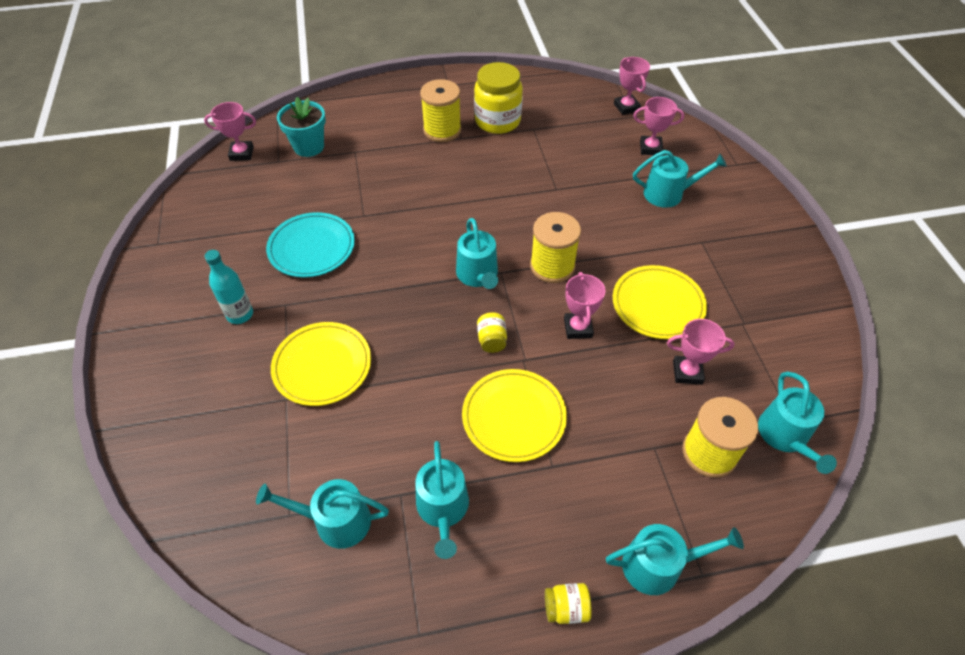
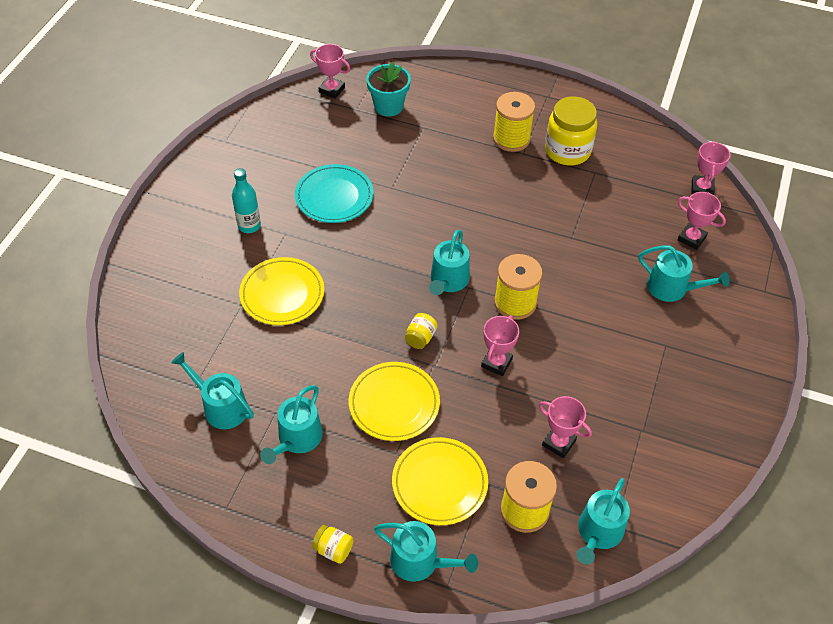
camera: 30 degrees right, 0 degrees up
yellow plate [613,265,707,339] -> yellow plate moved to [392,437,488,525]

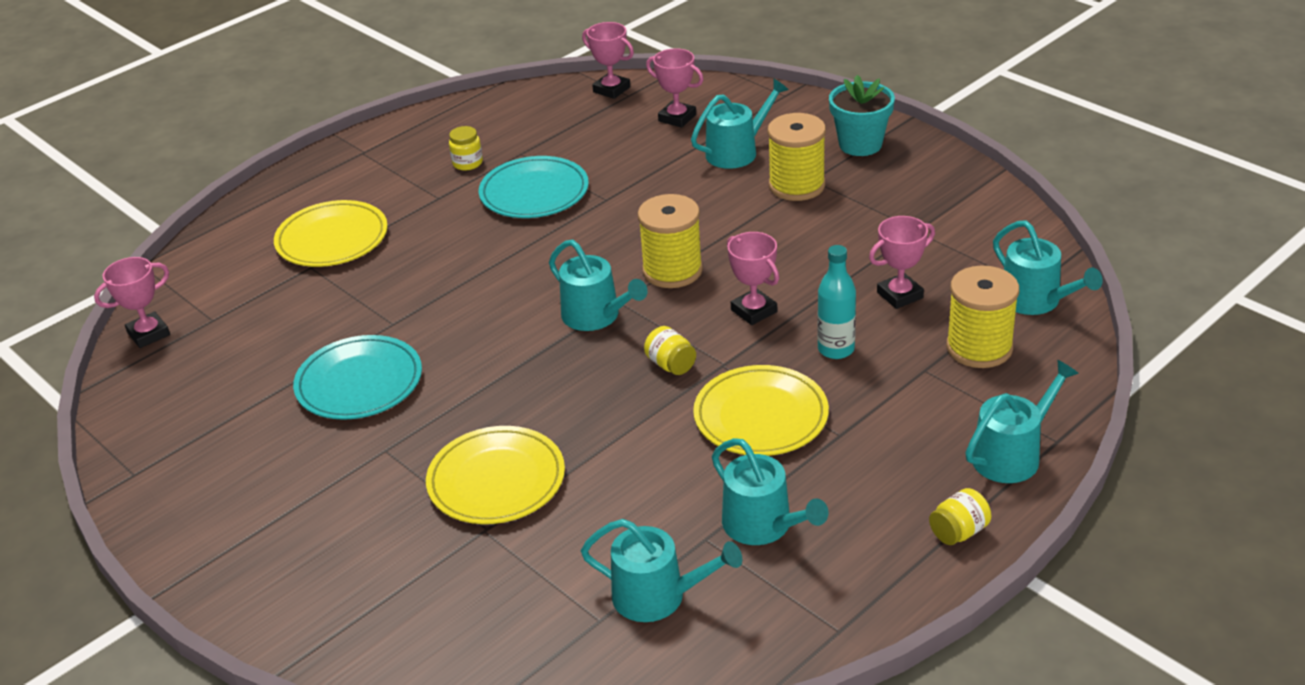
camera: 60 degrees left, 15 degrees down
turquoise watering can [171,352,254,429] -> turquoise watering can turned 135 degrees counterclockwise [581,519,742,622]
turquoise bottle [232,168,261,233] -> turquoise bottle moved to [817,245,856,359]
turquoise flower pot [366,62,411,117] -> turquoise flower pot moved to [829,75,895,156]
yellow plate [392,437,488,525] -> yellow plate moved to [274,200,388,267]
yellow spool [493,92,535,152] -> yellow spool moved to [768,113,826,201]
yellow jar [545,96,597,166] -> yellow jar [449,126,483,171], size x0.46
pink trophy [678,192,726,250] -> pink trophy turned 60 degrees clockwise [646,48,704,128]
none -> turquoise plate [479,156,589,218]

